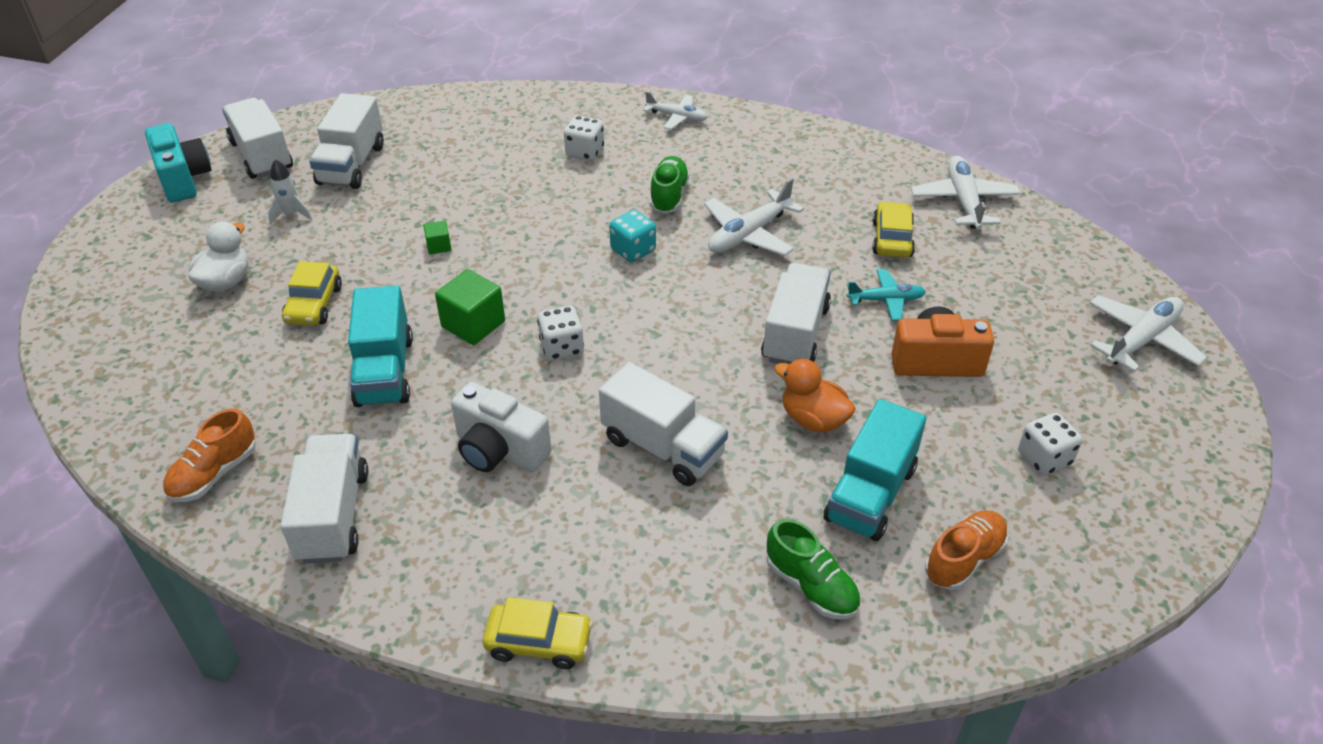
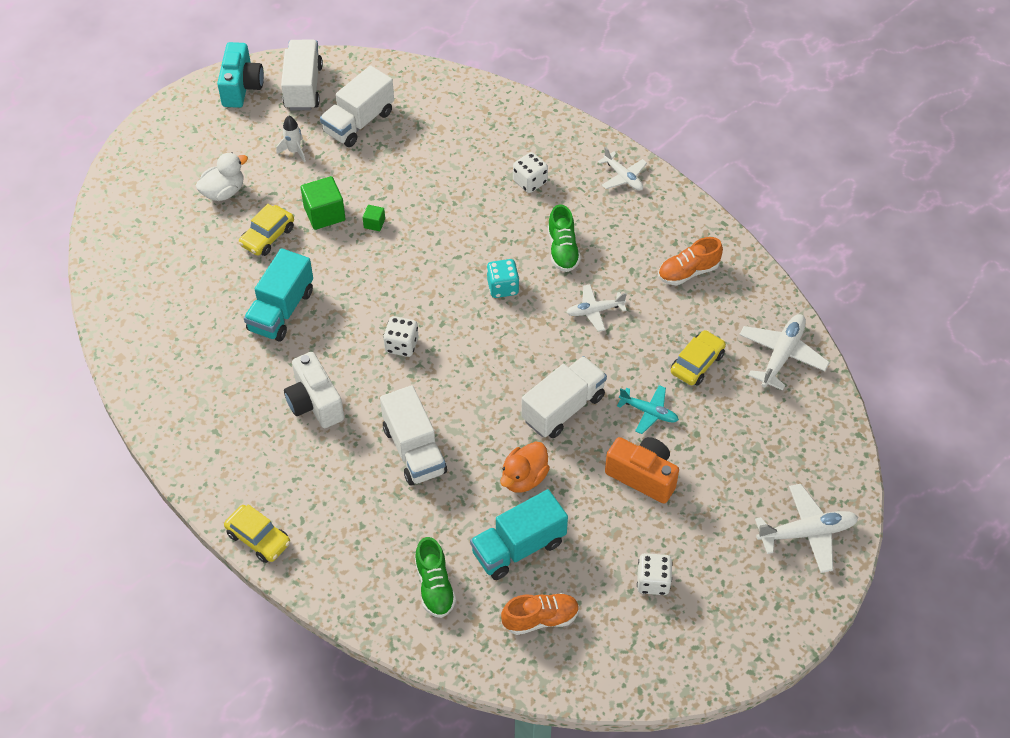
camera: 30 degrees right, 10 degrees up
orange shoe [163,408,256,502] -> orange shoe moved to [658,237,723,285]
white truck [281,434,368,564] -> none
green cube [435,269,505,345] -> green cube moved to [301,176,345,230]
green shoe [650,156,690,213] -> green shoe turned 135 degrees clockwise [548,204,581,272]
white plane [704,178,804,256] -> white plane [566,284,627,332], size x0.64
orange duck [774,359,856,433] -> orange duck turned 120 degrees counterclockwise [500,441,550,493]

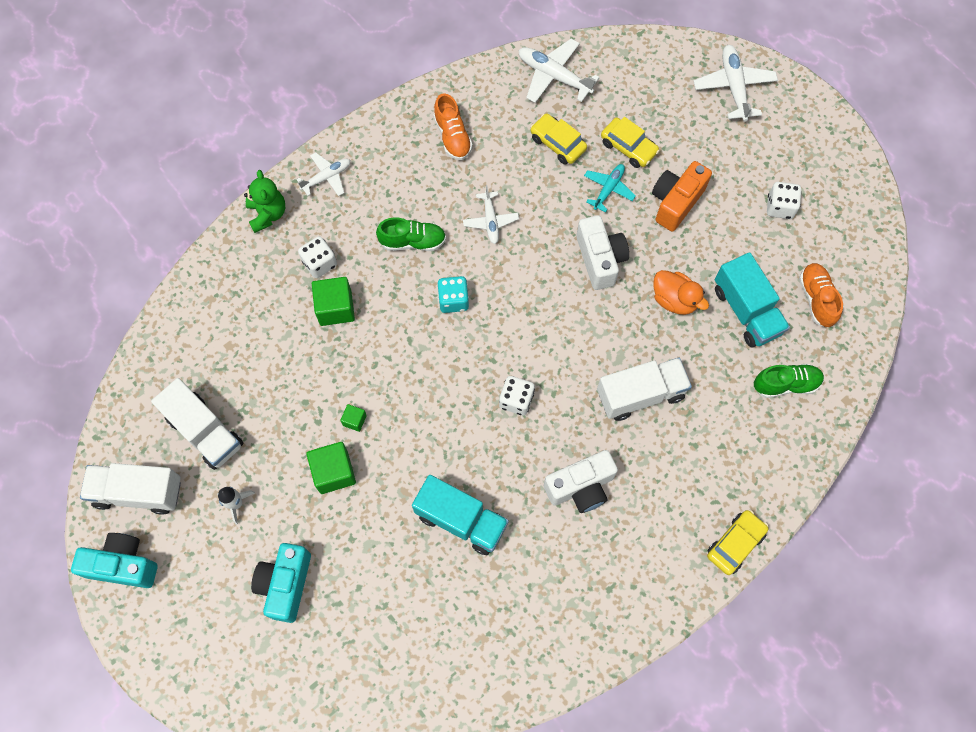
camera: 85 degrees left, 15 degrees up
white duck [196,153,248,201] -> turquoise camera [251,543,311,623]
yellow car [239,204,294,256] -> yellow car moved to [601,117,660,168]
white truck [521,356,607,438] -> white camera [576,215,629,290]
none -> green teddy bear [244,170,285,233]
none -> green cube [312,277,355,326]

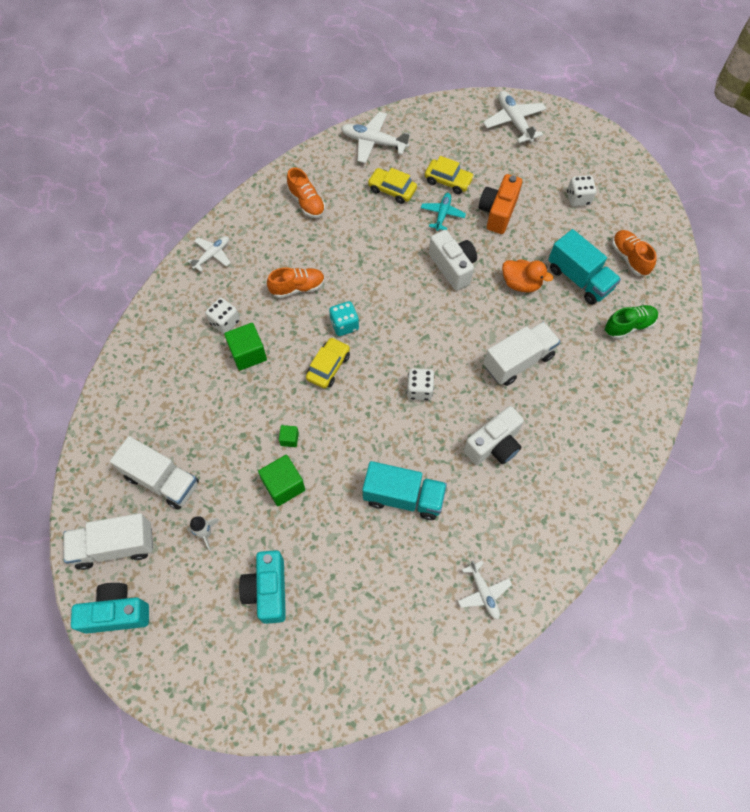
camera: 15 degrees left, 5 degrees down
green teddy bear [244,170,285,233] -> none
green shoe [376,217,446,251] -> orange shoe [267,267,325,298]
white plane [463,185,519,244] -> white plane moved to [458,560,512,619]
yellow car [707,510,768,575] -> yellow car moved to [306,337,350,389]

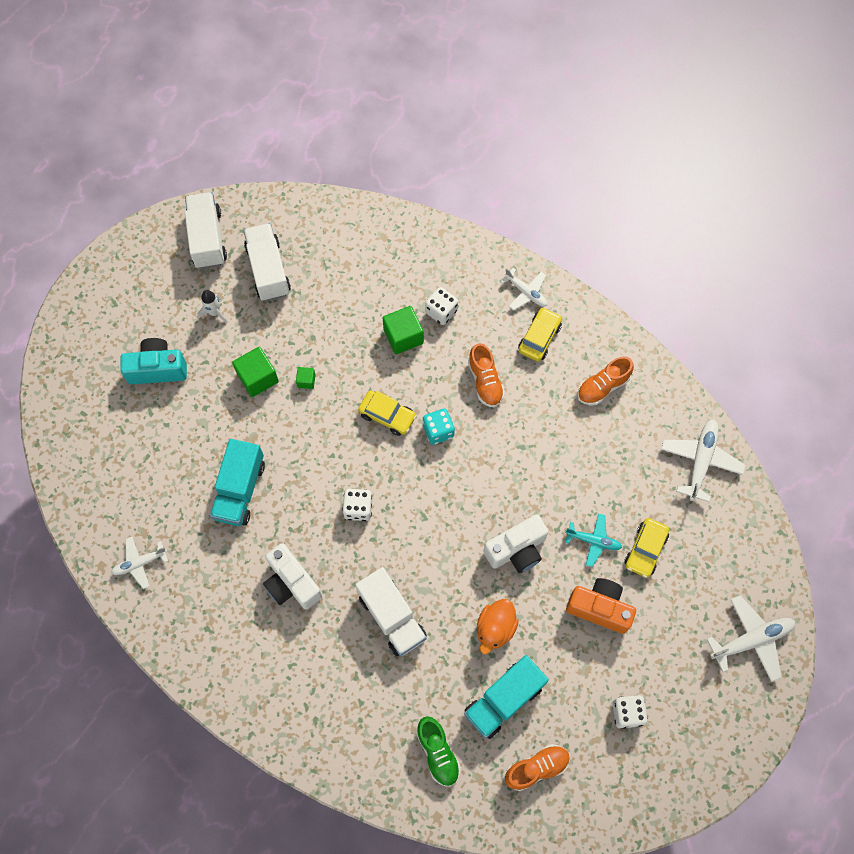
camera: 90 degrees right, 5 degrees up
turquoise camera [71,583,149,634] -> none
white truck [110,436,199,510] -> white truck turned 135 degrees clockwise [243,223,291,301]
yellow car [368,168,417,204] -> yellow car moved to [518,307,562,361]

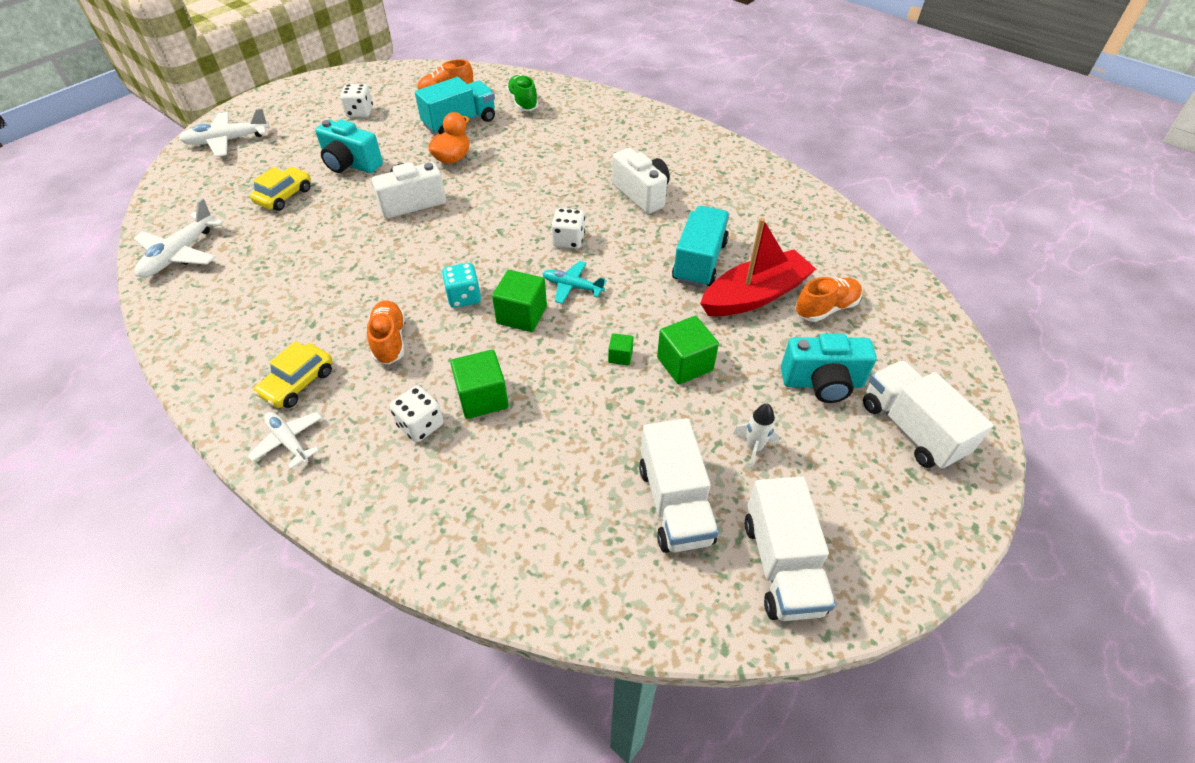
camera: 175 degrees left, 20 degrees down
white plane [111,537,168,589] -> none
white truck [356,567,427,656] -> white truck moved to [863,360,993,470]
yellow car [358,391,417,436] -> green cube [492,270,547,332]
turquoise plane [565,514,622,567] -> turquoise plane moved to [542,261,607,304]
orange camera [566,578,636,634] -> turquoise camera [315,119,383,173]
orange shoe [577,357,634,405] -> orange shoe moved to [795,277,862,322]
none -> red boat [700,218,816,316]

